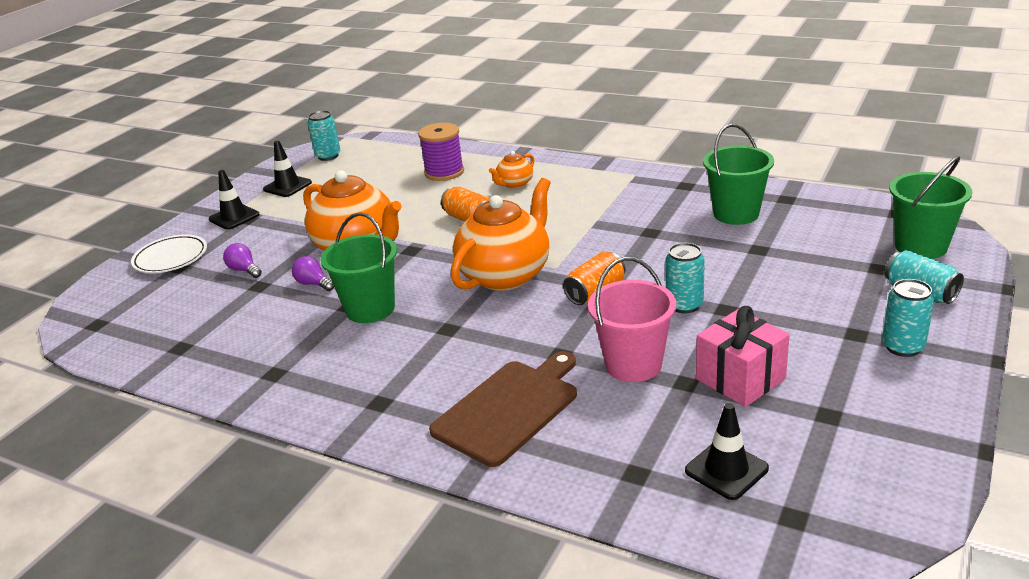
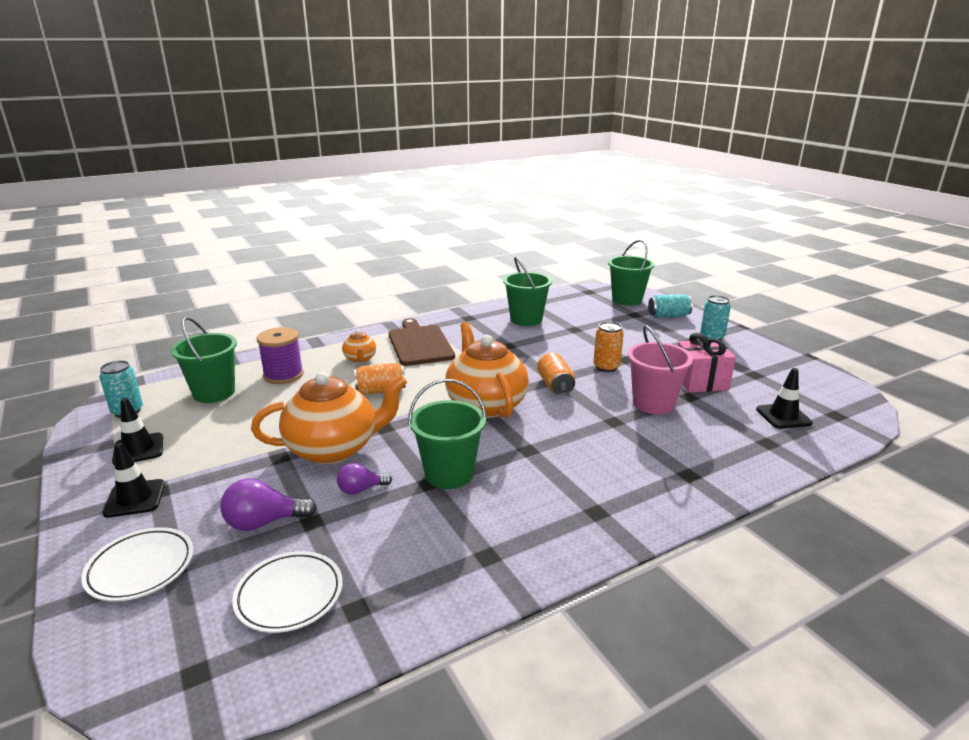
camera: 60 degrees left, 5 degrees down
purple light bulb [223,243,262,278] -> purple light bulb [220,478,317,531], size x1.53
brown cutting board [429,351,577,467] -> brown cutting board moved to [389,318,455,366]
turquoise can [666,243,705,313] -> orange can [594,321,624,372]
none -> green bucket [171,317,237,403]
none -> white plate [232,551,343,633]

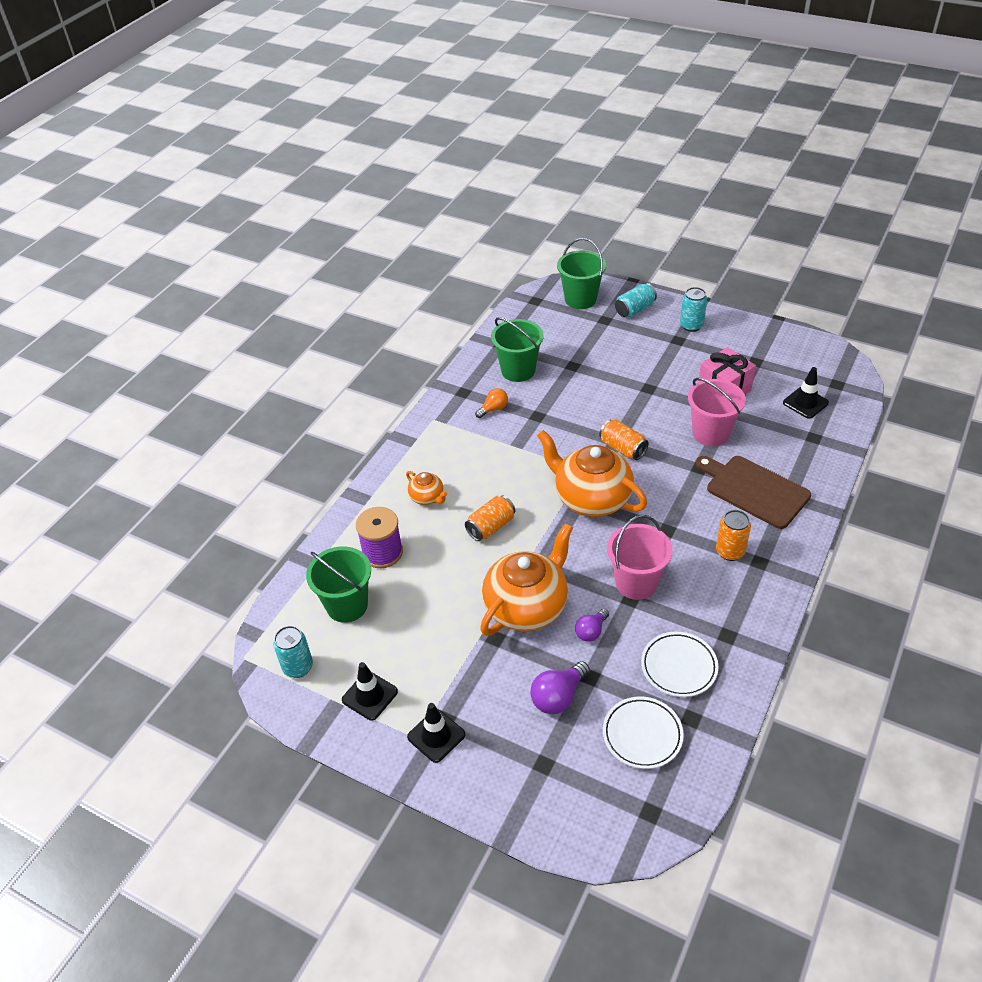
camera: 30 degrees left, 20 degrees up
white plate [81,527,193,601] -> white plate moved to [641,632,718,697]
brown cutting board [389,318,455,366] -> brown cutting board moved to [695,456,811,529]
green bucket [408,379,487,489] -> pink bucket [607,515,673,600]
orange can [594,321,624,372] -> orange can moved to [716,510,751,561]
none -> orange light bulb [475,388,508,418]

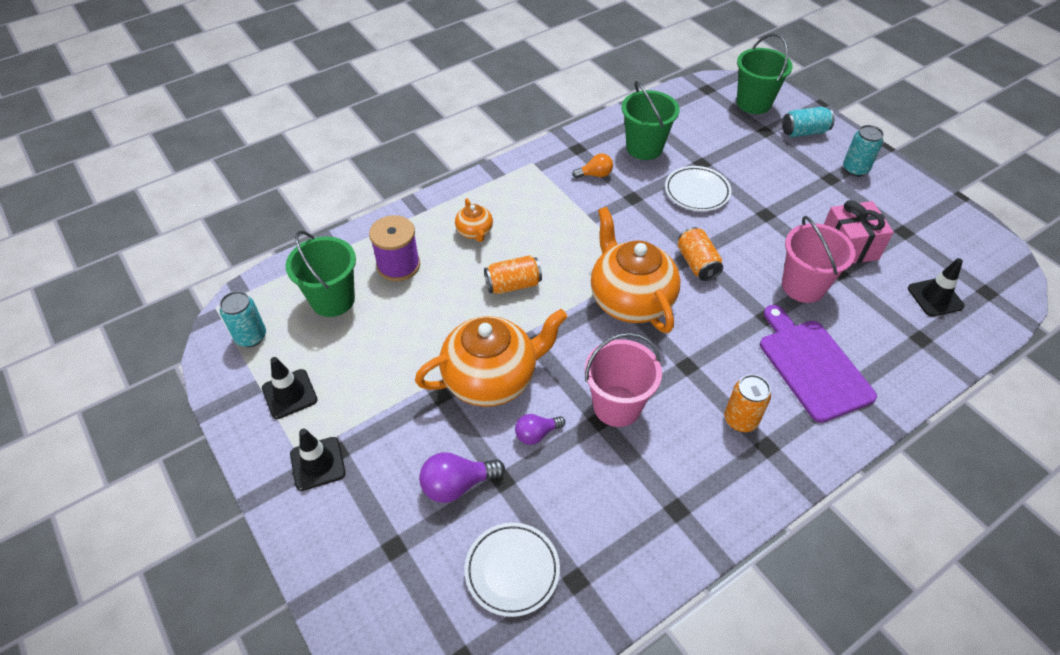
camera: 25 degrees right, 5 degrees up
white plate [641,632,718,697] -> white plate moved to [665,166,732,211]
brown cutting board [695,456,811,529] -> purple cutting board [760,305,877,423]

